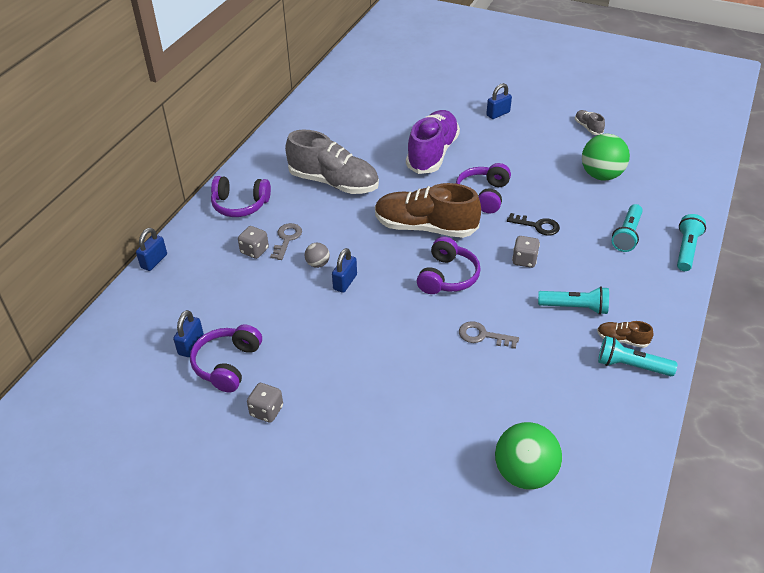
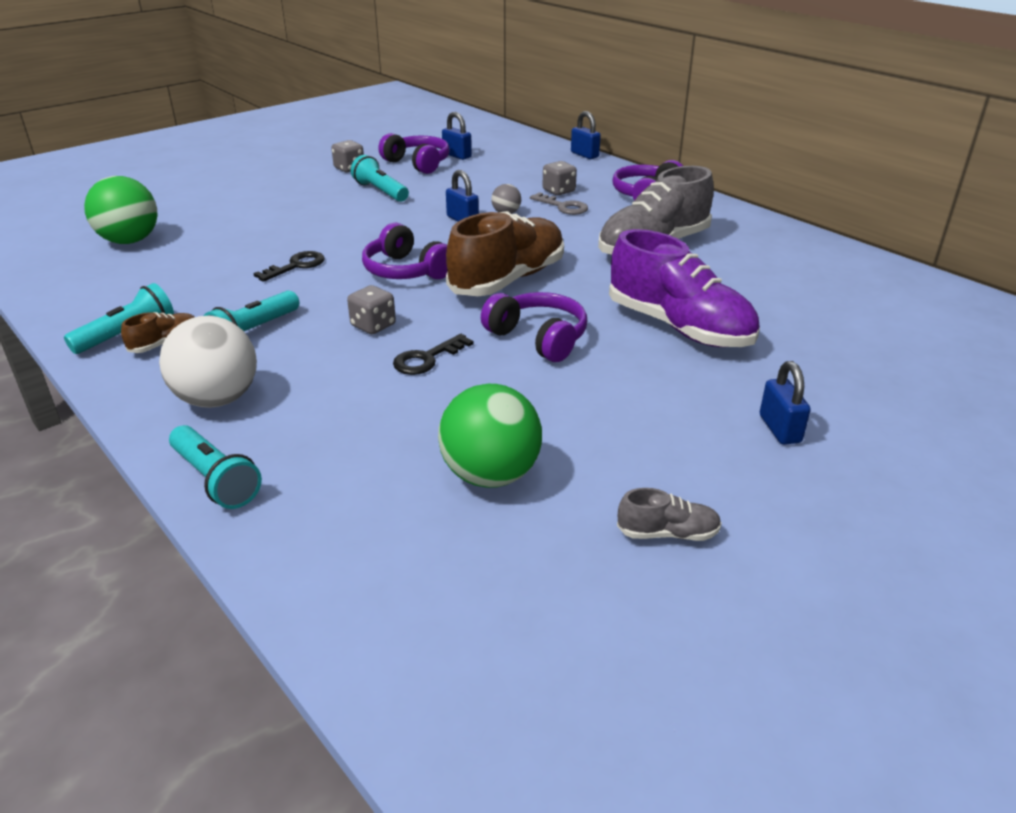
camera: 115 degrees right, 10 degrees down
grey key [459,321,519,349] -> black key [253,251,325,282]
turquoise flashlight [612,204,643,252] -> turquoise flashlight moved to [351,155,409,202]
none -> white ball [159,316,257,408]

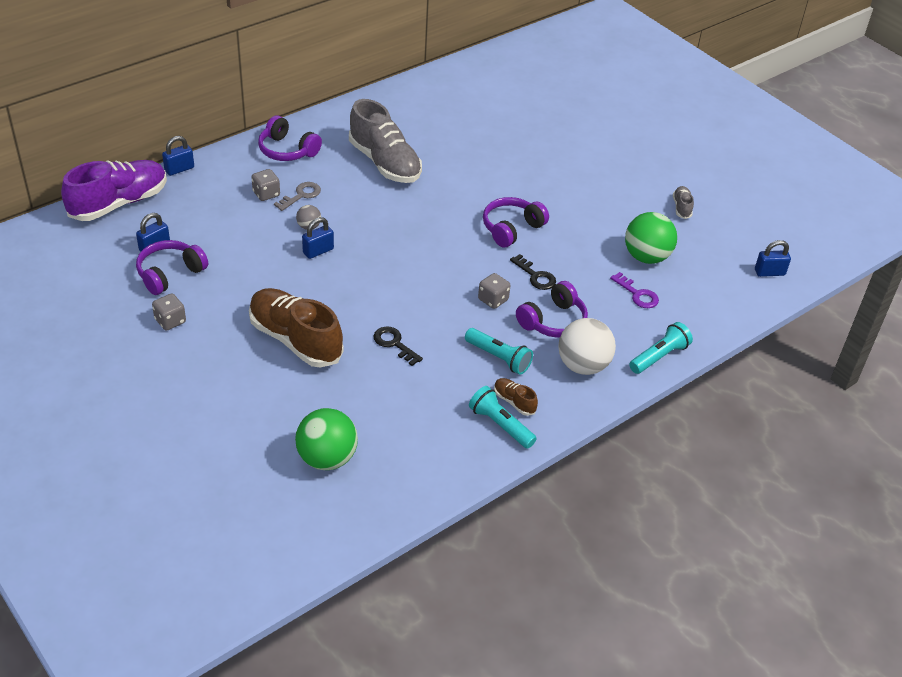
camera: 90 degrees left, 10 degrees up
turquoise flashlight [351,155,409,202] -> none
purple headphones [362,223,447,279] -> purple headphones moved to [516,281,588,338]
brown shoe [446,211,564,296] -> brown shoe moved to [249,288,344,368]
purple shoe [609,229,760,347] -> purple shoe moved to [61,160,167,221]
blue padlock [760,361,811,445] -> blue padlock moved to [755,240,791,277]
none -> purple key [610,272,659,308]

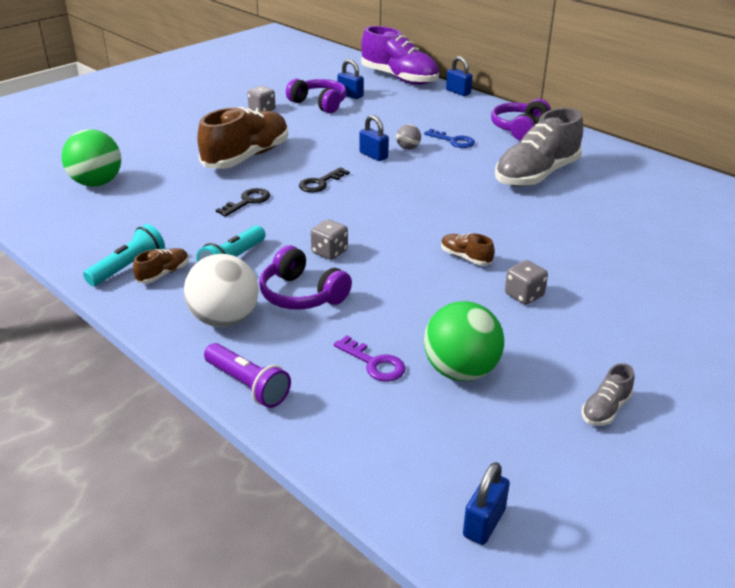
camera: 85 degrees right, 10 degrees down
grey dice [252,169,280,201] -> grey dice moved to [505,260,548,305]
grey key [274,182,321,211] -> blue key [424,129,475,148]
purple headphones [483,197,549,248] -> brown shoe [441,233,495,266]
black key [510,254,556,290] -> black key moved to [299,167,350,193]
purple key [610,272,659,308] -> purple key turned 90 degrees counterclockwise [334,335,406,382]
turquoise flashlight [629,322,693,374] -> purple flashlight [204,343,291,408]
grey shoe [673,186,694,219] -> grey shoe turned 135 degrees clockwise [582,363,634,426]
blue padlock [755,240,791,277] -> blue padlock turned 45 degrees clockwise [463,462,510,545]

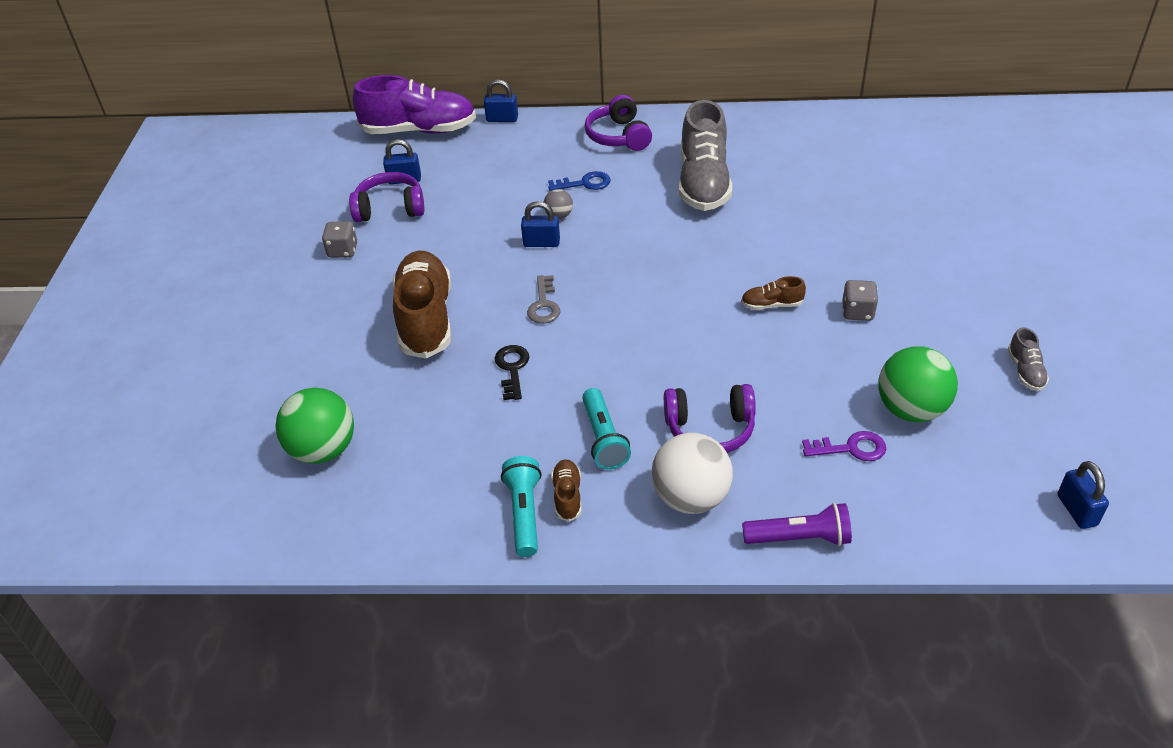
camera: 40 degrees left, 10 degrees up
black key [299,167,350,193] -> grey key [527,275,560,324]
grey dice [311,219,348,260] -> none

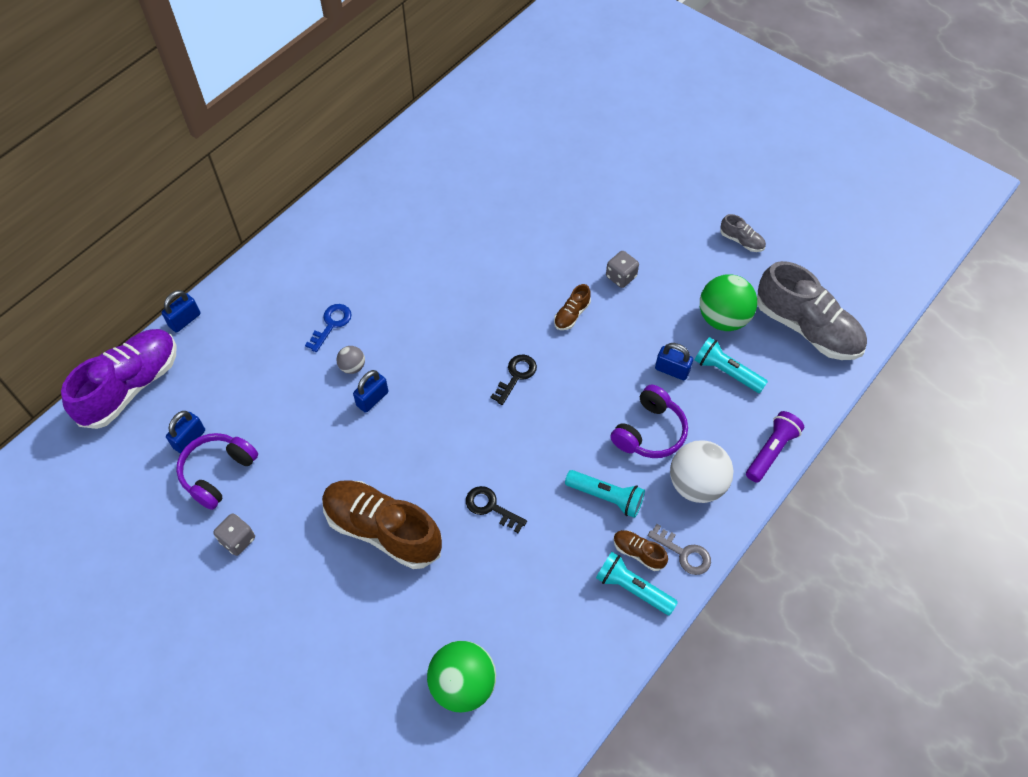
camera: 55 degrees left, 15 degrees up
grey key [527,275,560,324] -> grey key moved to [648,524,711,575]
purple headphones [585,95,652,151] -> none
grey shoe [679,100,732,211] -> grey shoe moved to [757,261,867,360]
purple key [802,431,886,461] -> turquoise flashlight [695,337,768,393]
blue padlock [1058,461,1109,529] -> blue padlock moved to [655,343,693,380]
none -> black key [490,355,537,405]

